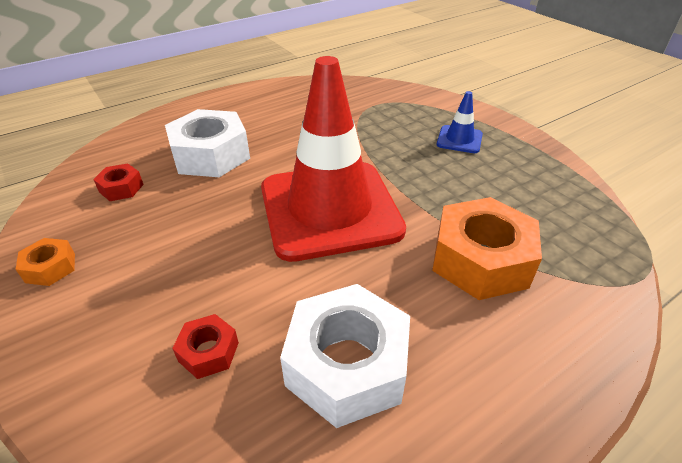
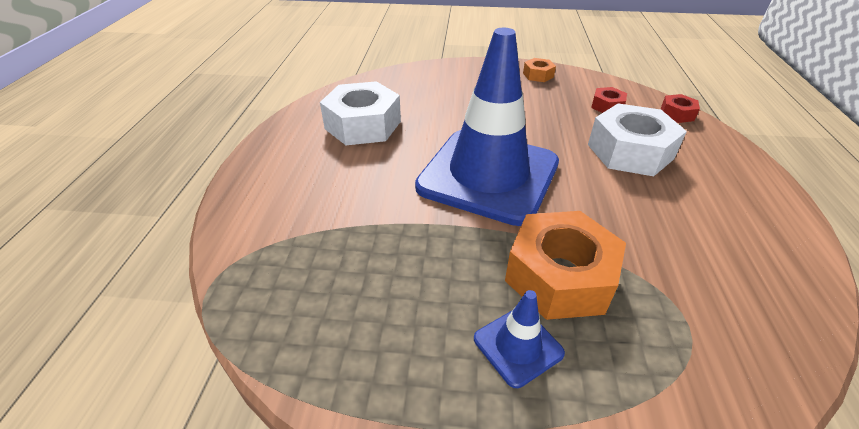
camera: 130 degrees right, 0 degrees up
red nut [172,314,239,379] -> red nut moved to [661,94,700,123]
red traffic cone [261,56,406,262] -> blue traffic cone [415,28,559,226]
orange nut [432,197,542,300] -> orange nut moved to [505,211,626,320]

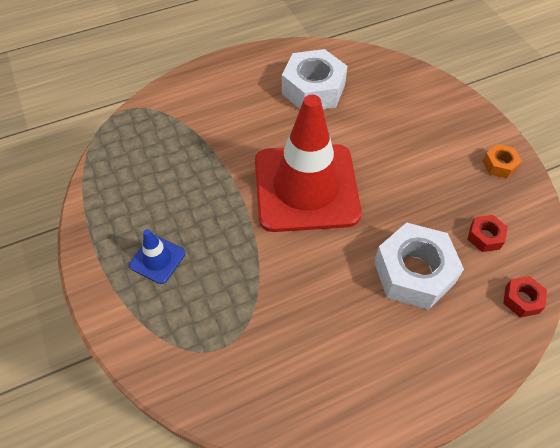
camera: 60 degrees right, 15 degrees up
blue traffic cone [415,28,559,226] -> red traffic cone [255,95,362,232]
orange nut [505,211,626,320] -> none

